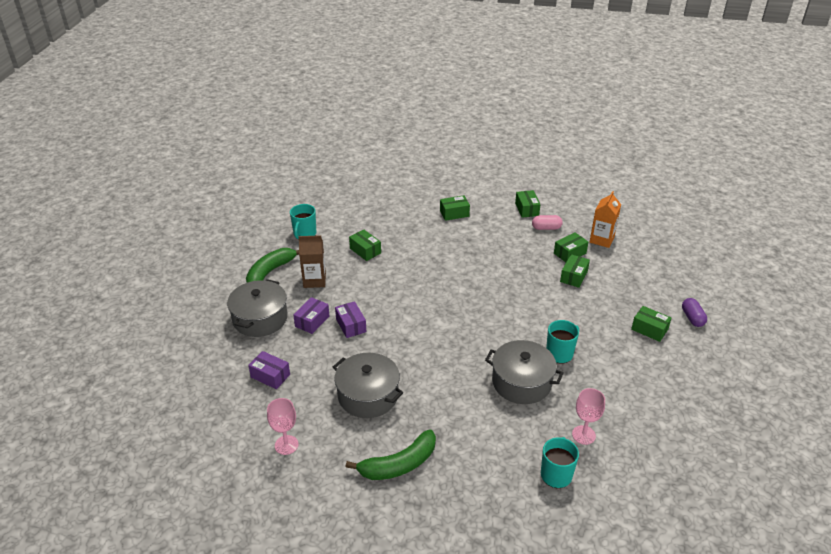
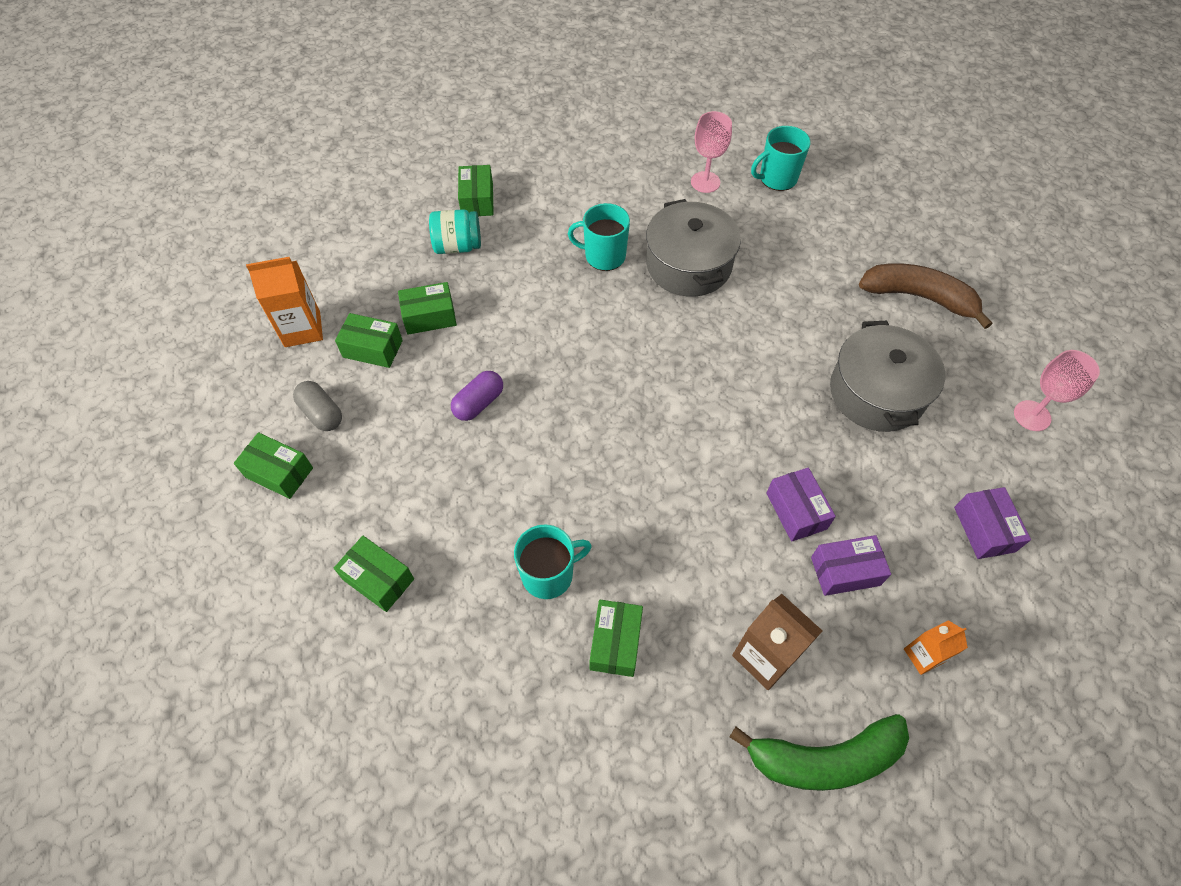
camera: 130 degrees left, 20 degrees up
grey pot [227,279,288,337] -> orange carton [904,620,968,675]
turquoise mug [290,204,316,239] -> turquoise mug moved to [514,525,592,599]
purple box [335,301,366,338] -> purple box turned 45 degrees counterclockwise [766,467,836,542]
green banana [346,429,436,480] -> brown banana [859,263,992,329]
green box [515,190,541,218] -> green box turned 75 degrees clockwise [234,432,313,499]
pink capsule [532,215,563,230] -> grey capsule [293,381,342,431]
purple capsule [682,298,707,327] -> purple capsule moved to [451,371,503,421]
none -> turquoise jar [429,209,481,254]

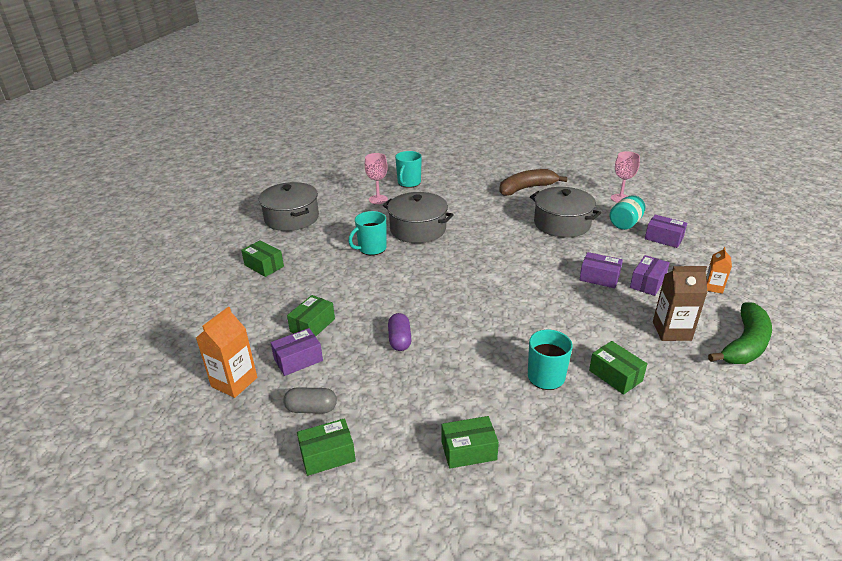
camera: 45 degrees left, 25 degrees down
green box [335,313,403,368] -> purple box [271,328,323,376]
turquoise jar [429,209,481,254] -> turquoise jar moved to [610,195,646,230]
none -> grey pot [259,182,319,231]

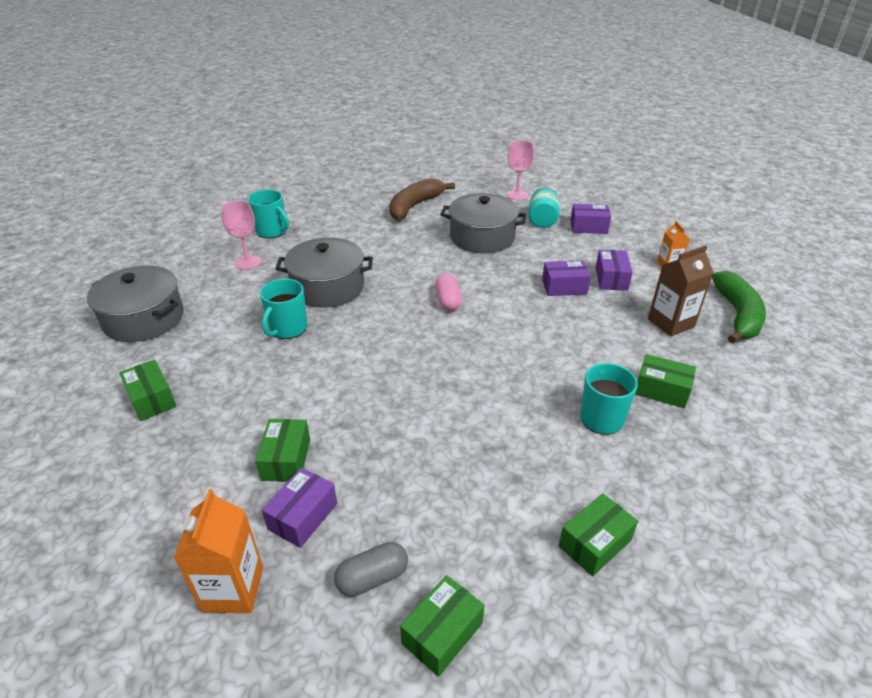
camera: 30 degrees left, 5 degrees up
green box [241,240,284,277] -> green box turned 45 degrees clockwise [119,360,176,421]
purple capsule [388,313,411,351] -> none
turquoise mug [395,151,422,188] -> turquoise mug turned 45 degrees counterclockwise [247,189,289,238]
none -> pink capsule [435,273,462,311]

